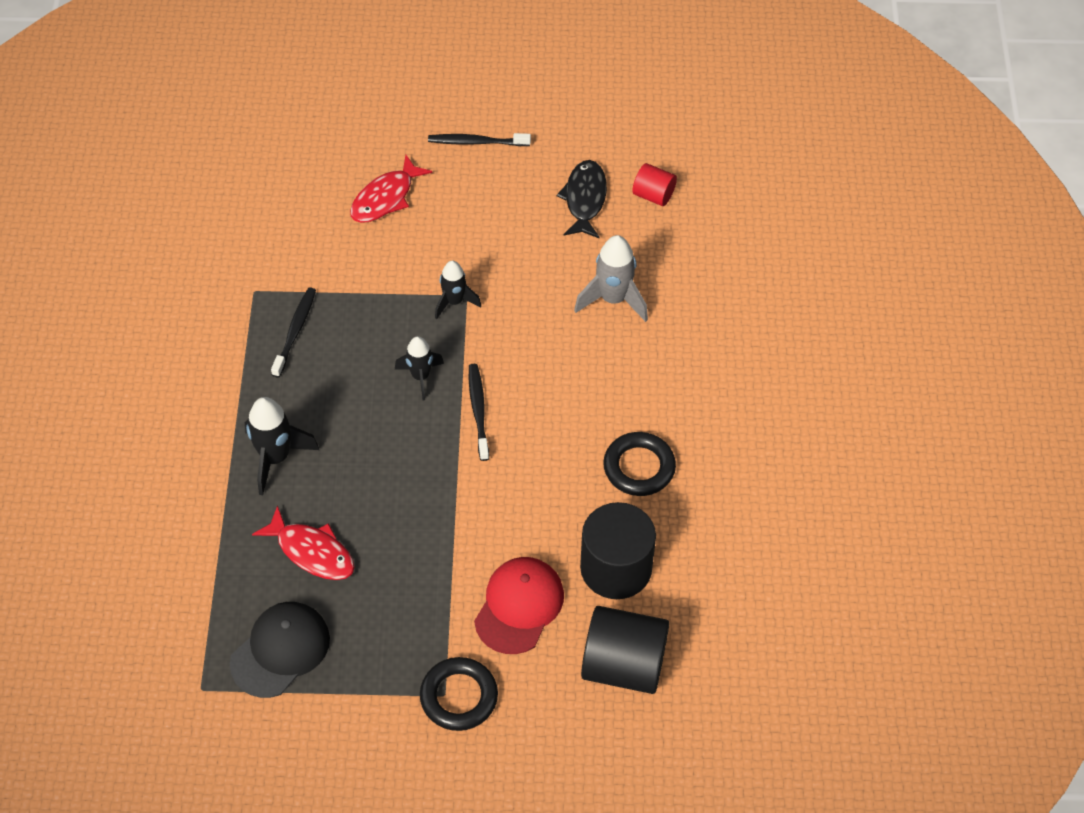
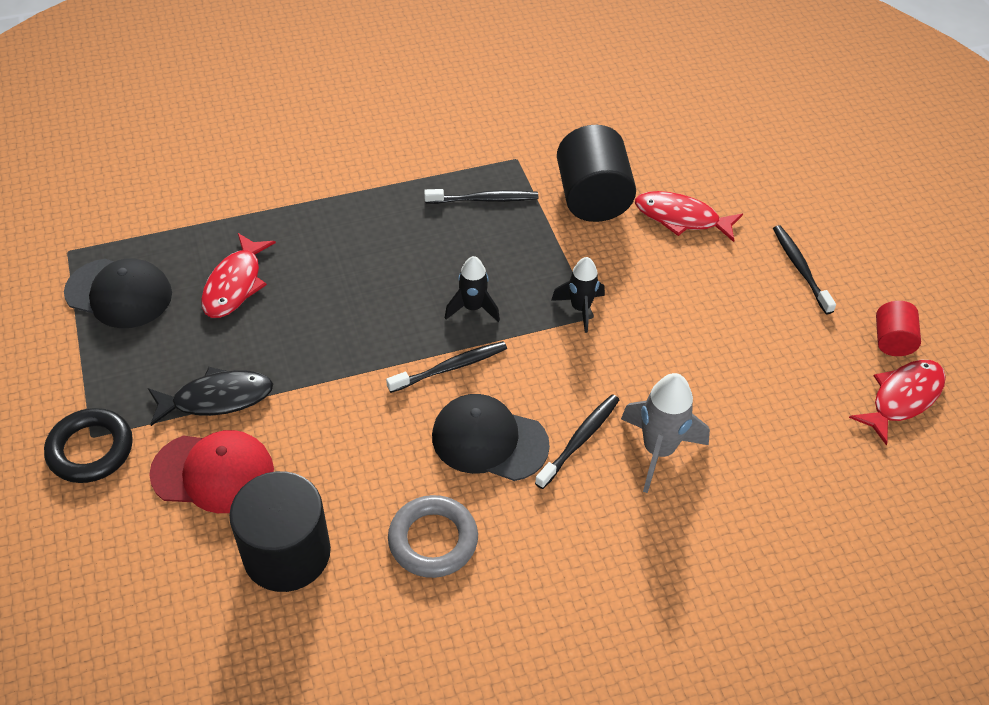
camera: 70 degrees right, 5 degrees down
black rocket [245,397,319,495] -> none
black fish [557,160,607,239] -> black fish moved to [148,367,273,426]
black cylinder [581,606,669,694] -> black cylinder moved to [557,125,636,222]
black ring [603,432,676,496] -> grey ring [388,495,478,578]
red cylinder [632,163,677,206] -> red cylinder moved to [876,301,921,356]
none -> black cap [432,394,550,481]
none -> black toothbrush [535,394,619,489]
none -> red fish [849,360,946,446]

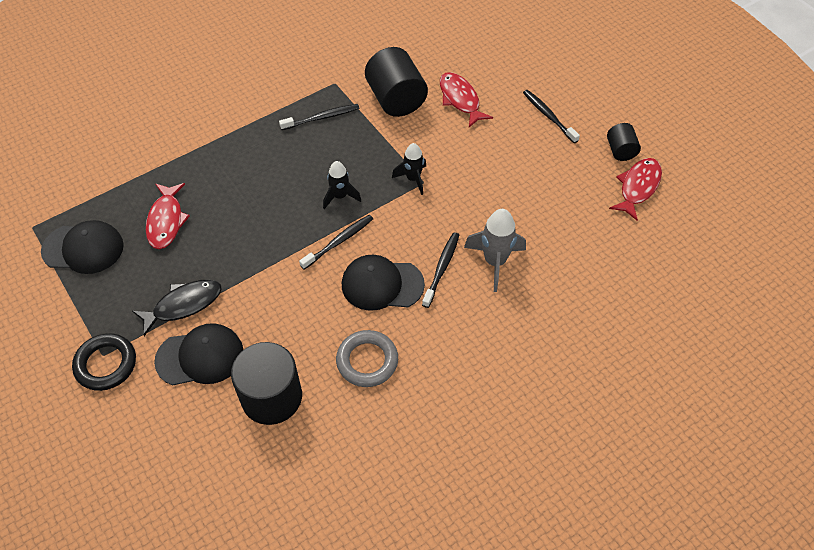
camera: 15 degrees left, 5 degrees up
red cap [149,430,274,513] -> black cap [154,323,244,386]
red fish [635,191,743,242] -> red fish turned 60 degrees clockwise [440,72,493,127]
red cylinder [876,301,921,356] -> black cylinder [607,123,641,161]

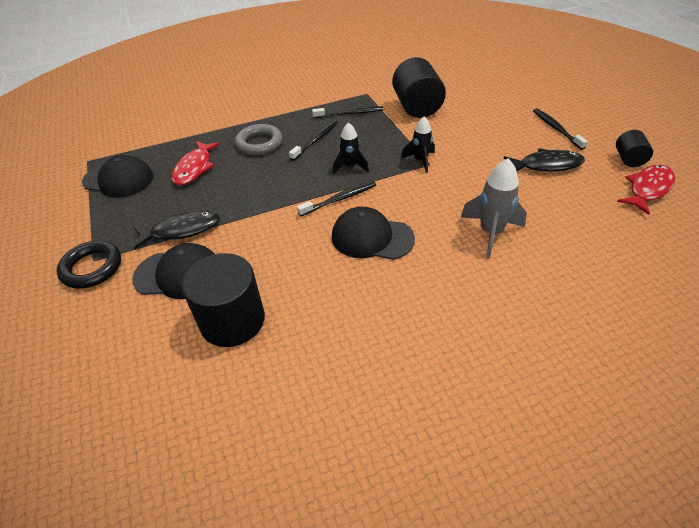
camera: 15 degrees right, 10 degrees down
grey ring [336,330,398,387] -> grey ring moved to [235,124,283,155]
black toothbrush [422,232,459,308] -> black toothbrush moved to [289,120,338,161]
red fish [440,72,493,127] -> none
none -> black fish [504,148,585,172]

